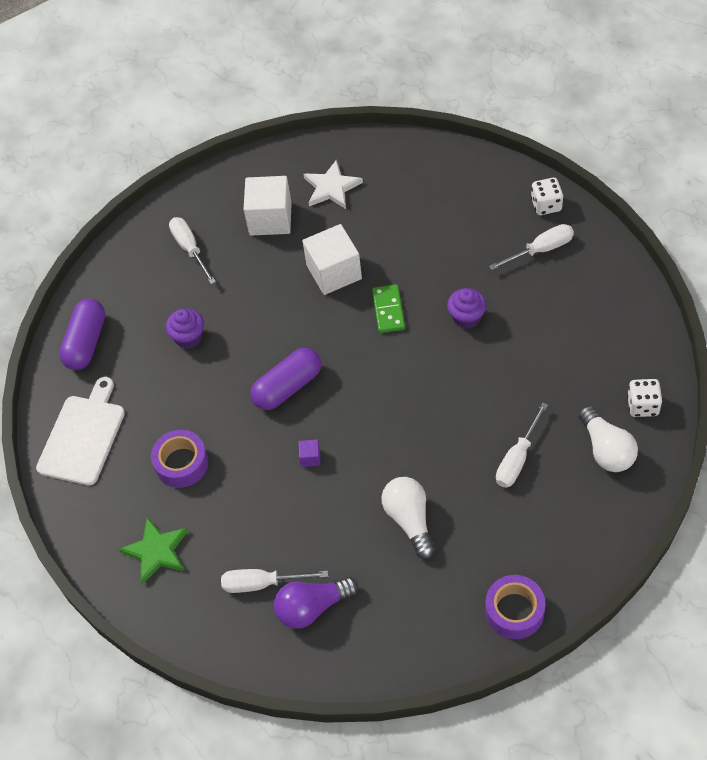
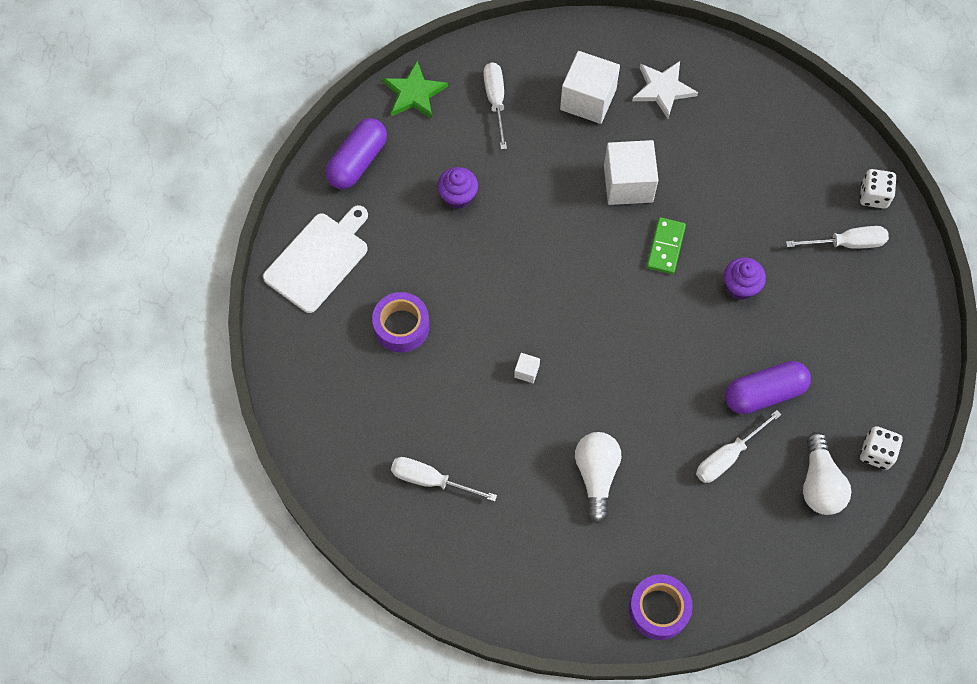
camera: 15 degrees right, 10 degrees up
green star [119,517,188,585] -> green star moved to [383,61,448,119]
purple capsule [250,348,321,410] -> purple capsule moved to [725,361,811,414]
purple light bulb [274,577,358,629] -> none
purple cube [299,439,321,467] -> white cube [514,353,540,383]

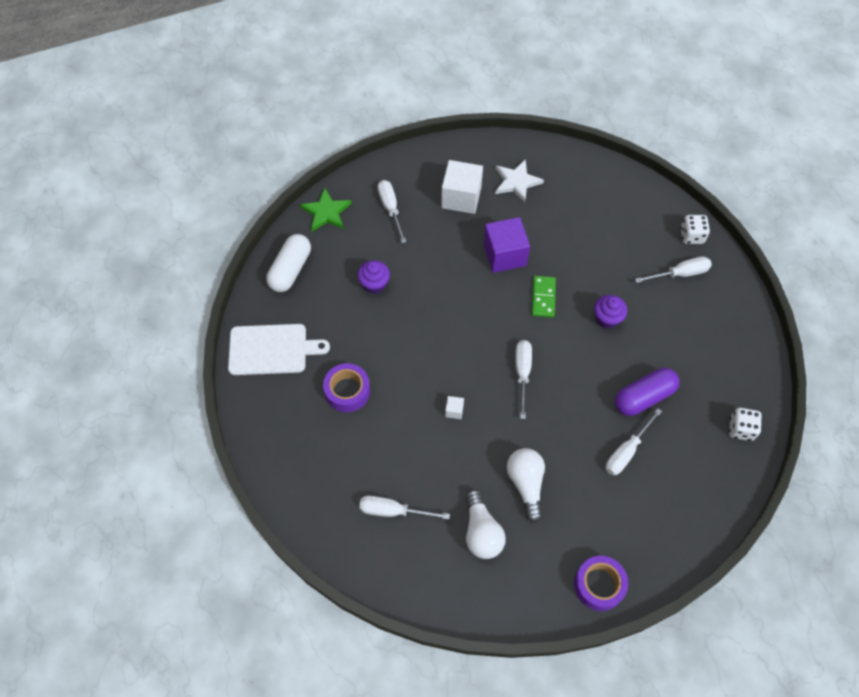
camera: 10 degrees left, 5 degrees down
white cutting board [263,205,368,313] -> white cutting board turned 60 degrees clockwise [228,324,330,375]
purple capsule [325,118,387,189] -> white capsule [267,234,311,292]
white cube [604,140,658,205] -> purple cube [483,217,530,273]
white light bulb [803,432,852,515] -> white light bulb moved to [466,489,506,559]
none -> white screwdriver [516,340,532,419]

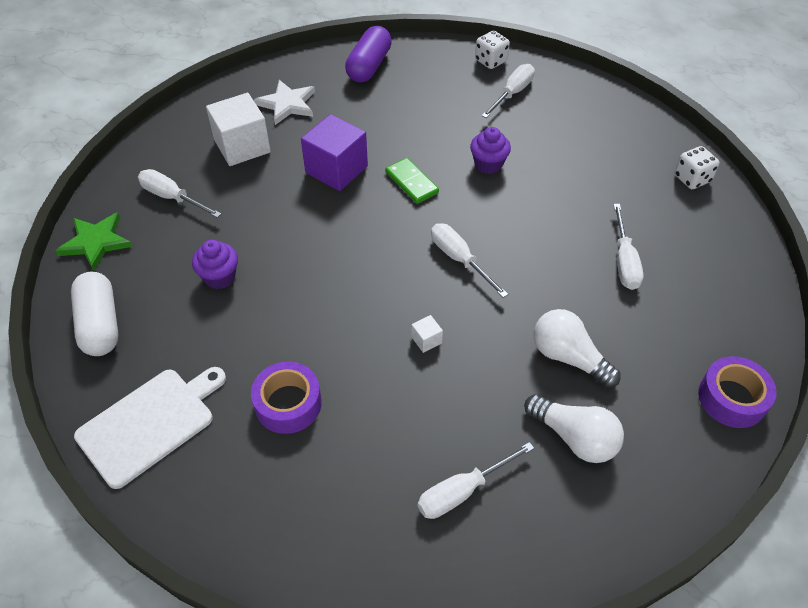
camera: 40 degrees left, 10 degrees down
purple capsule [615,368,679,416] -> purple capsule moved to [345,26,392,82]

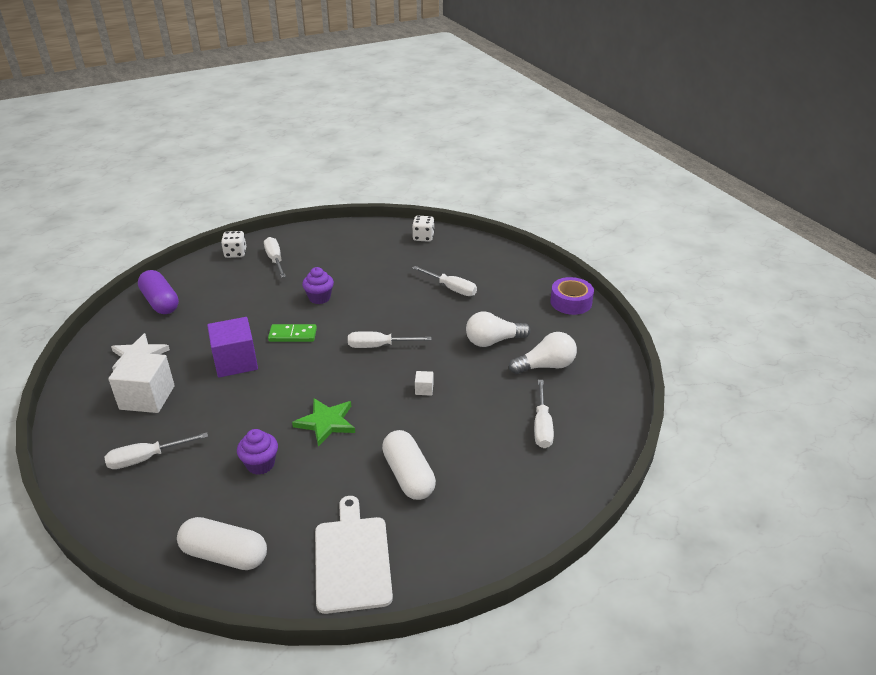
camera: 55 degrees left, 15 degrees down
green star [55,212,132,271] -> green star moved to [292,398,355,447]
purple tape [251,361,322,434] -> white capsule [382,430,436,500]

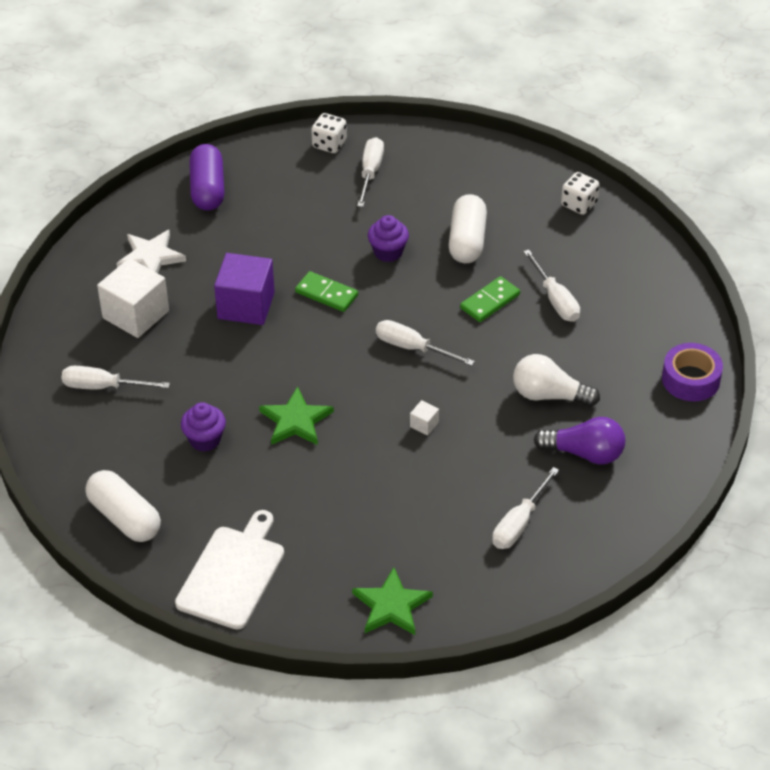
camera: 30 degrees right, 10 degrees up
white capsule [382,430,436,500] -> white capsule moved to [449,194,487,263]
white light bulb [509,332,577,374] -> purple light bulb [534,417,625,465]
none -> green star [352,567,433,635]
none -> green domino [460,276,520,322]

